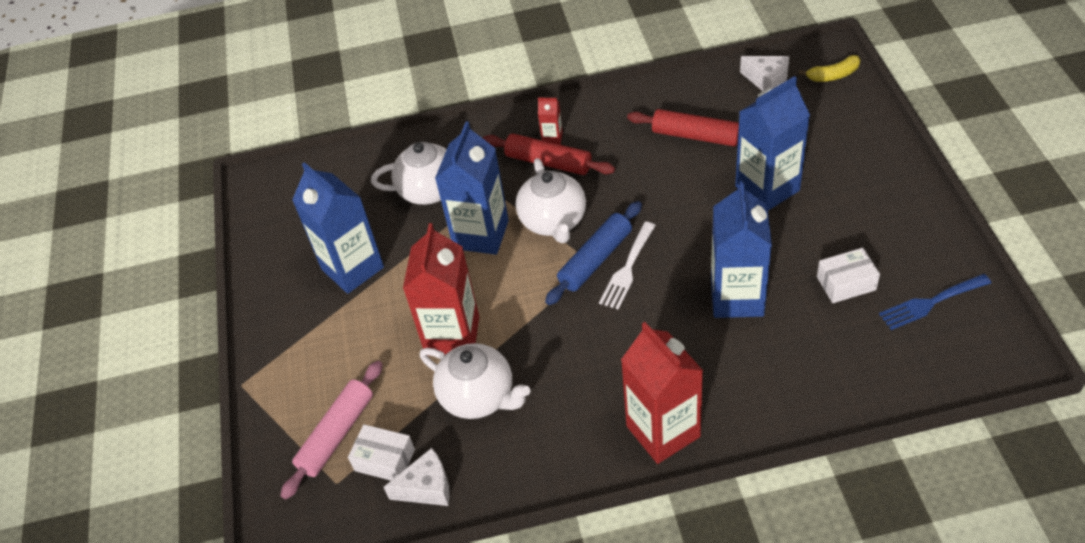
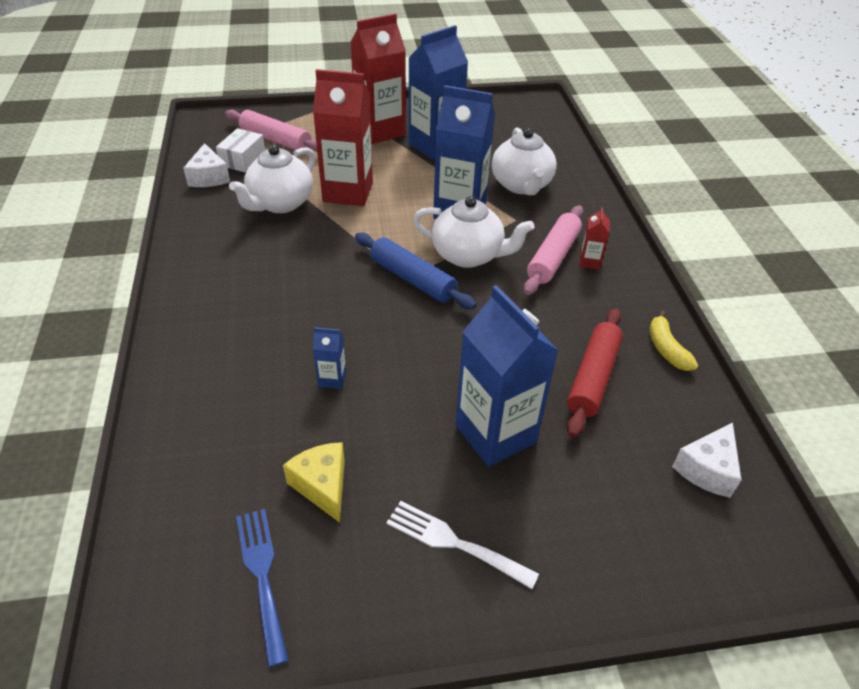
camera: 85 degrees right, 5 degrees down
red rolling pin [483,134,615,175] -> pink rolling pin [524,205,583,295]
white teapot [516,158,586,243] -> white teapot turned 150 degrees counterclockwise [413,196,535,268]
white fork [599,222,656,310] -> white fork moved to [386,501,539,589]
red carton [621,322,703,464] -> red carton moved to [350,13,406,144]
blue carton [711,181,772,318] -> blue carton [313,327,346,389], size x0.43
yellow banana [799,55,861,82] -> yellow banana moved to [650,311,698,371]
white box [817,248,880,303] -> yellow cheese [283,442,345,523]

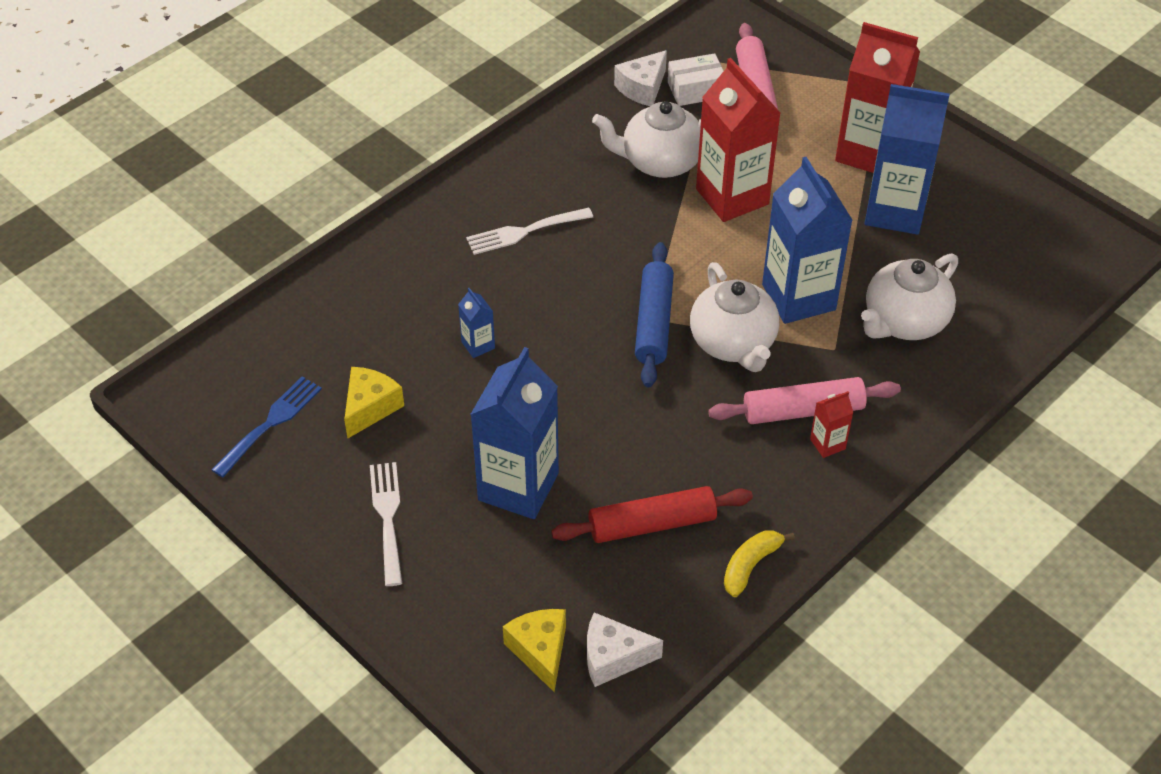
camera: 55 degrees right, 5 degrees up
none -> white fork [466,208,593,255]
none -> yellow cheese [503,609,566,692]

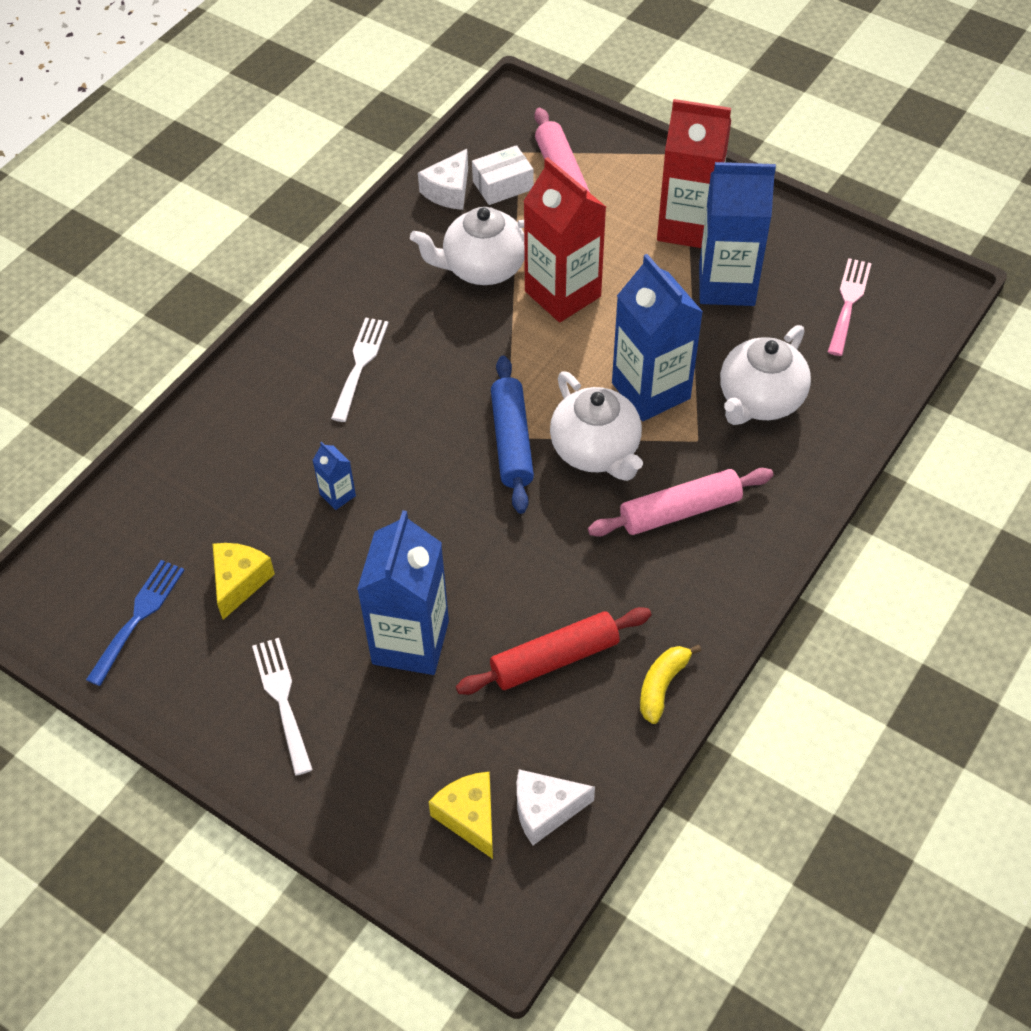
camera: 10 degrees left, 5 degrees up
white fork [466,208,593,255] -> white fork turned 135 degrees clockwise [331,317,389,422]
red carton [810,391,853,458] -> none
none -> pink fork [828,258,872,356]

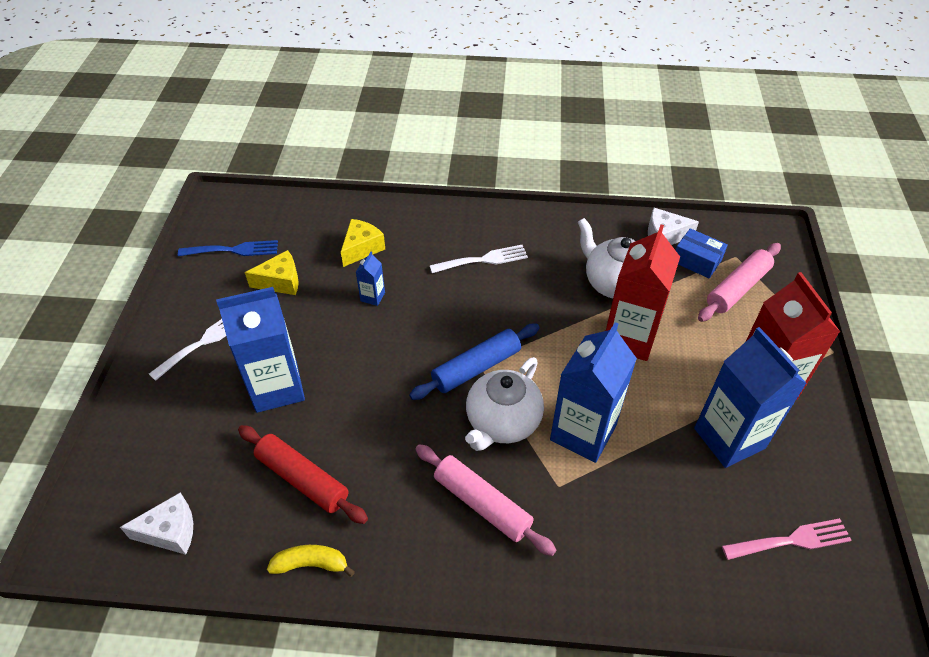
camera: 60 degrees right, 5 degrees down
yellow cheese [429,772,493,859] -> yellow cheese moved to [341,219,385,267]
white box [472,145,534,205] -> blue box [676,228,728,278]
white cheese [517,769,595,845] -> white cheese turned 120 degrees clockwise [120,493,193,555]
white teapot [720,325,811,425] -> none

